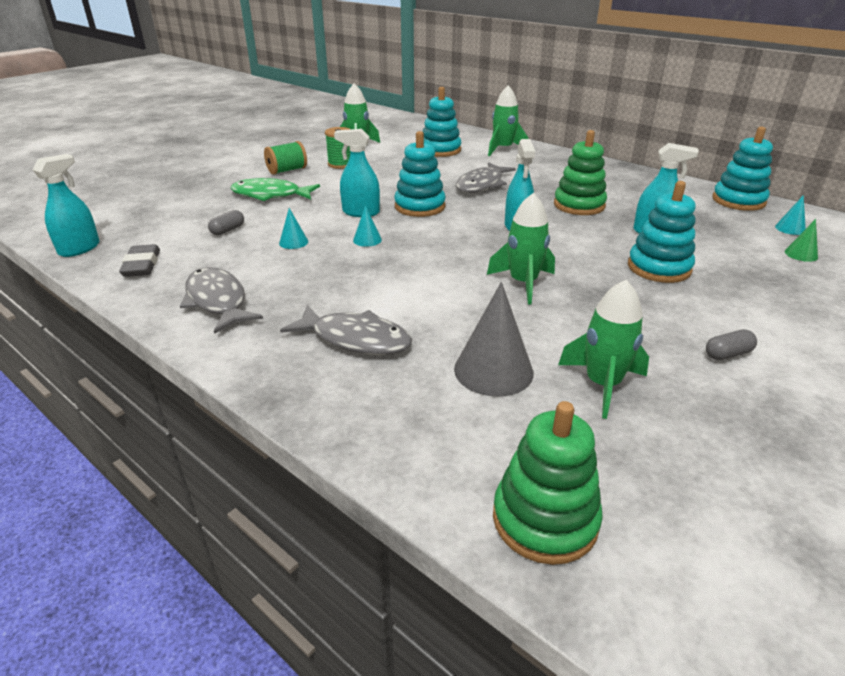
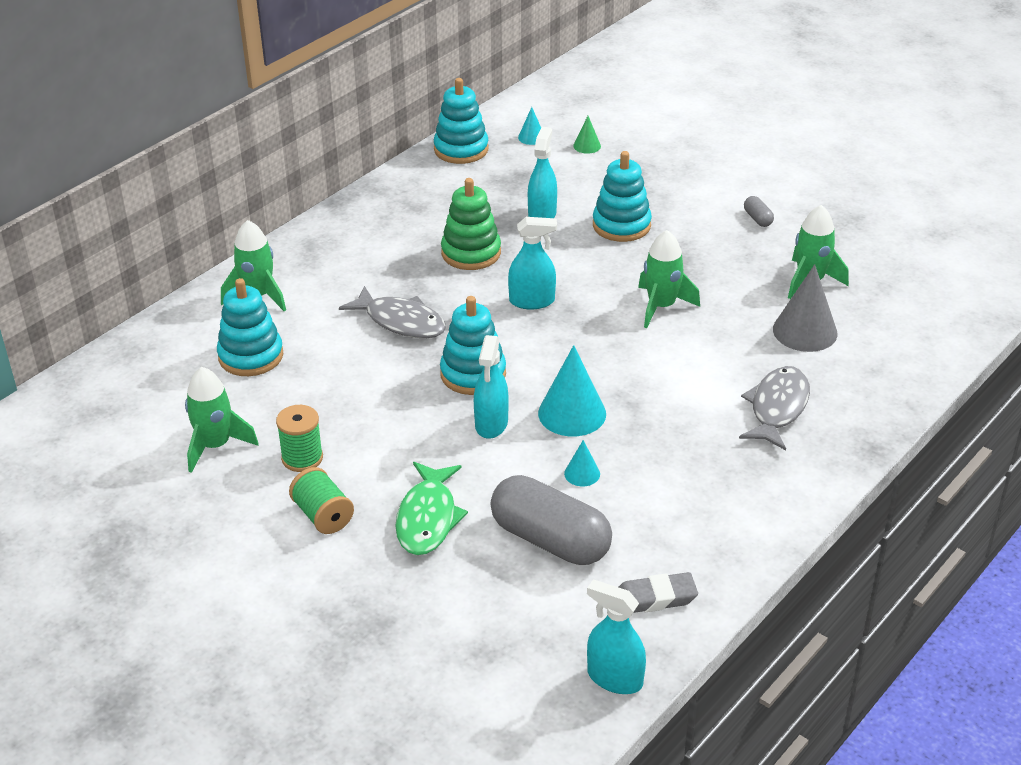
camera: 90 degrees left, 5 degrees up
grey fish [180,267,263,334] -> none
grey capsule [208,210,244,235] -> grey capsule [490,475,612,565], size x2.48
turquoise cone [353,205,382,247] -> turquoise cone [538,345,606,436], size x1.98
green stacking toy [493,401,603,565] -> none

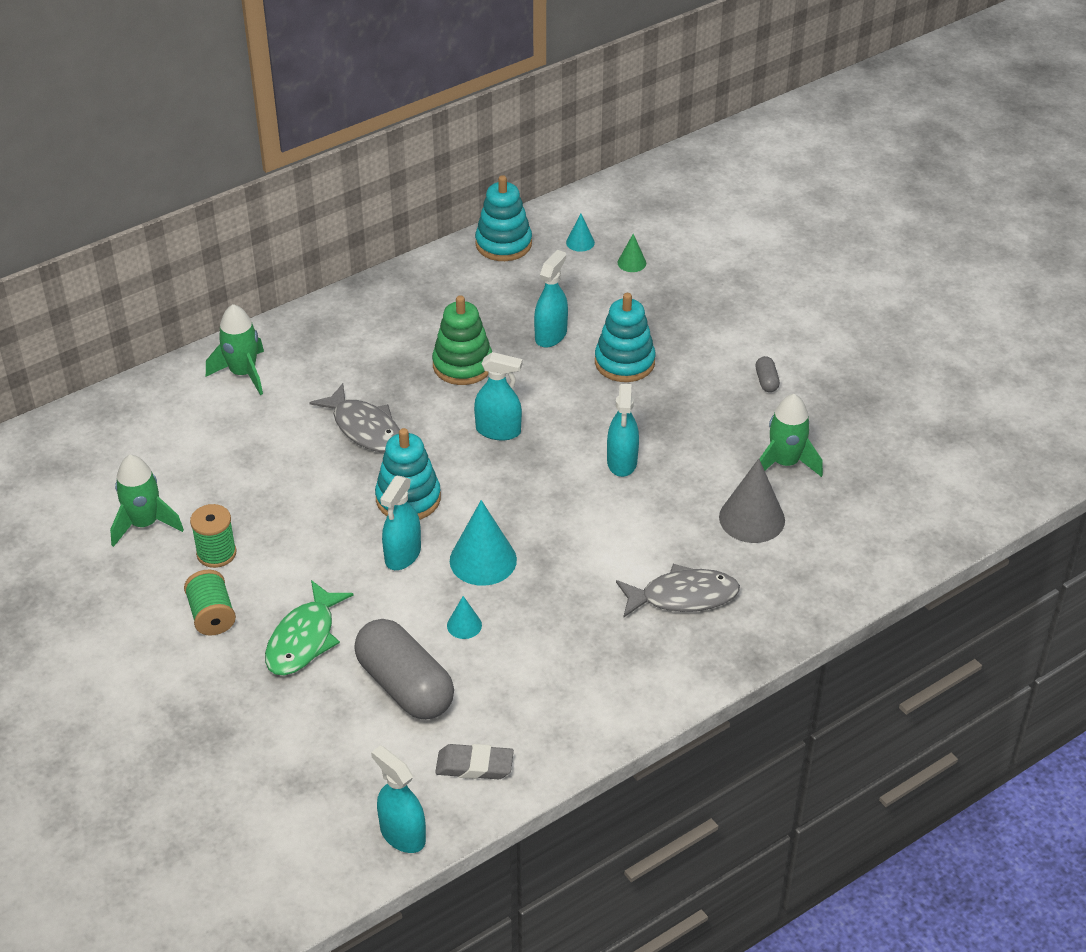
camera: 15 degrees right, 5 degrees up
turquoise stacking toy [217,278,284,376] -> none
green rocket [638,230,700,328] -> turquoise spray bottle [607,384,639,477]
grey fish [739,366,810,450] -> grey fish turned 45 degrees clockwise [616,564,740,618]

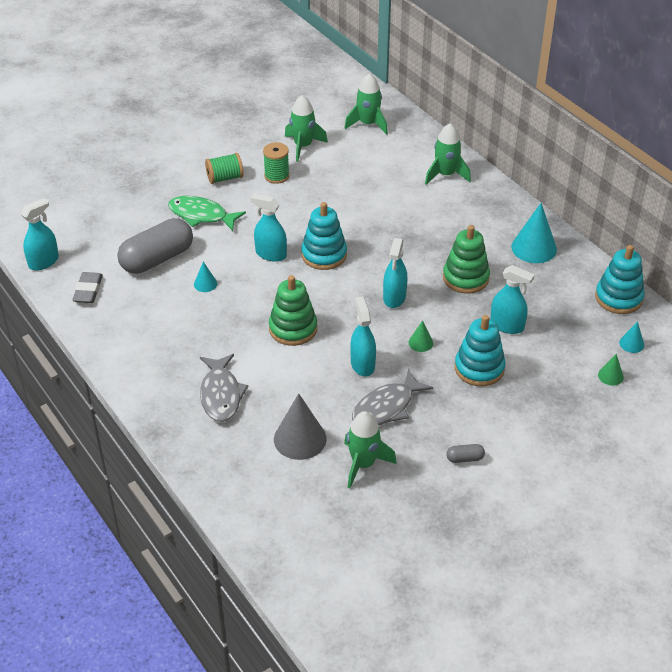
camera: 90 degrees right, 0 degrees up
grey fish [309,383,400,452] -> grey fish moved to [352,369,433,425]
turquoise cone [450,500,517,586] -> turquoise cone moved to [511,203,557,263]
turquoise spray bottle [607,384,639,477] -> turquoise spray bottle turned 75 degrees clockwise [350,296,376,376]
none -> green stacking toy [269,275,317,346]
none -> green rocket [344,73,388,135]
none -> green cone [409,320,433,352]

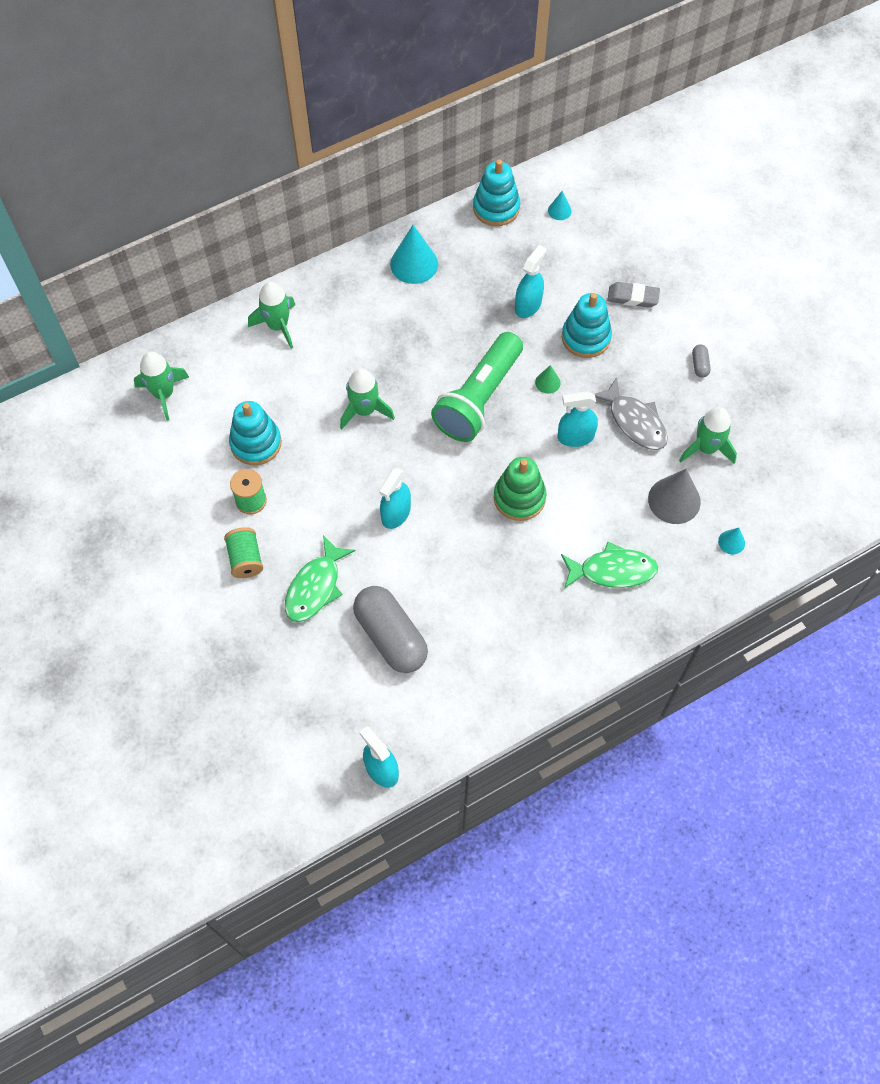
camera: 85 degrees left, 20 degrees up
grey eraser [72,272,103,303] -> grey eraser moved to [607,282,660,308]
turquoise cone [194,262,217,292] -> turquoise cone moved to [718,528,745,555]
grey fish [200,354,248,422] -> green fish [561,542,658,589]
green rocket [285,95,328,162] -> green rocket moved to [340,368,395,429]
turquoise stacking toy [301,202,347,270] -> turquoise stacking toy moved to [229,401,282,465]
turquoise spray bottle [383,238,407,308] -> green flashlight [431,332,523,442]
green stacking toy [443,225,490,294] -> none
green cone [598,354,624,386] -> none

